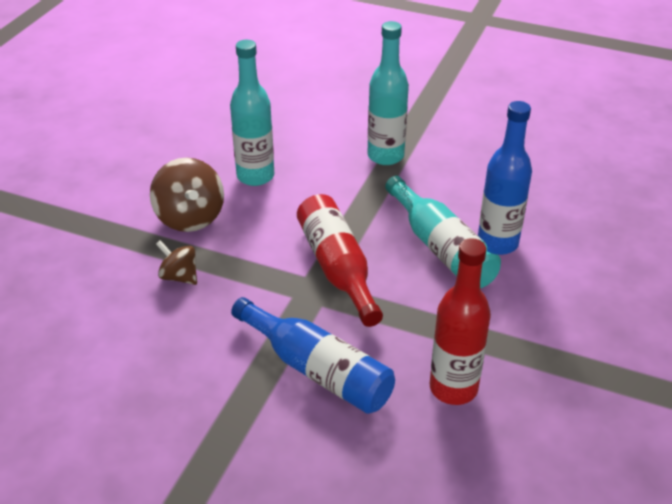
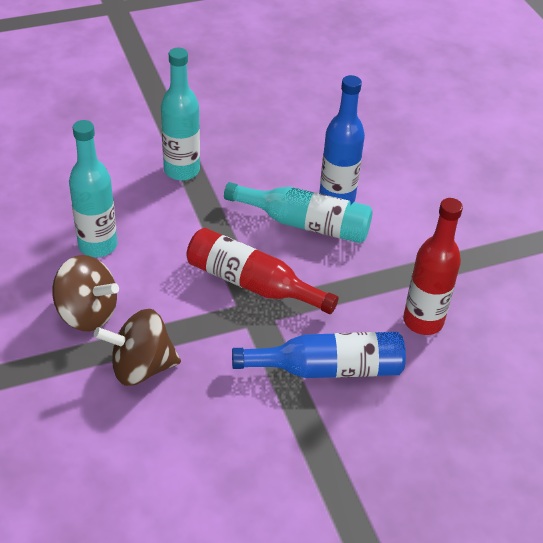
camera: 45 degrees left, 5 degrees up
brown spinning top [156,240,197,285] -> brown spinning top [94,309,181,386], size x1.71

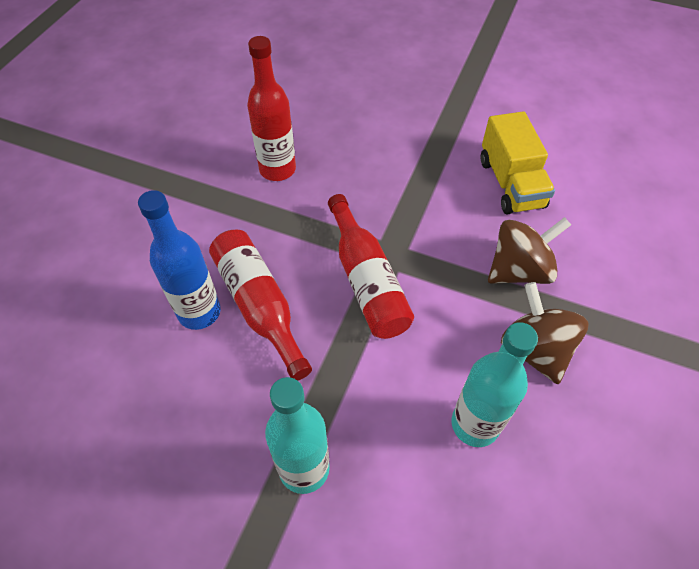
camera: 135 degrees left, 10 degrees up
brown spinning top [94,309,181,386] -> brown spinning top turned 60 degrees counterclockwise [488,217,571,284]
turquoise bottle [224,182,373,243] -> red bottle [209,230,312,381]
blue bottle [232,332,406,378] -> none
none -> yellow truck [481,111,555,214]

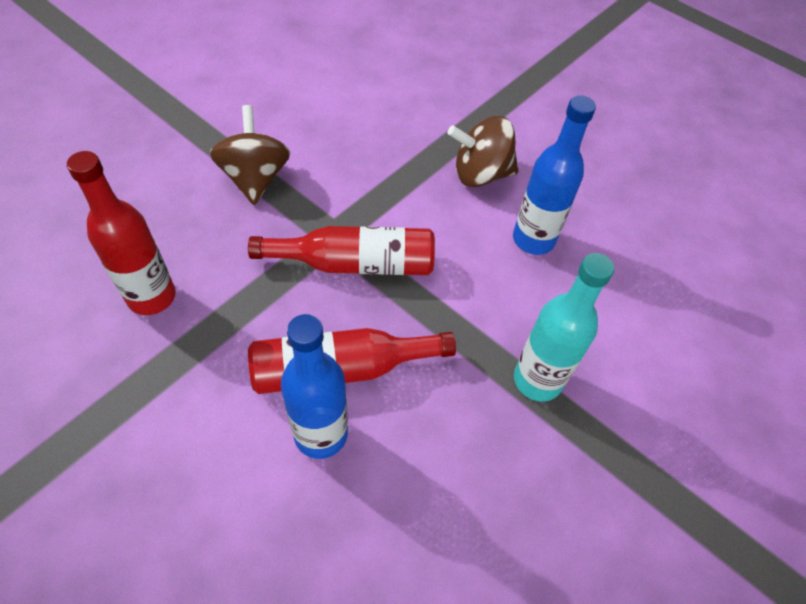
camera: 75 degrees left, 0 degrees up
turquoise bottle [452,322,538,447] -> blue bottle [513,95,596,255]
yellow truck [481,111,555,214] -> none
brown spinning top [488,217,571,284] -> brown spinning top moved to [209,105,290,205]

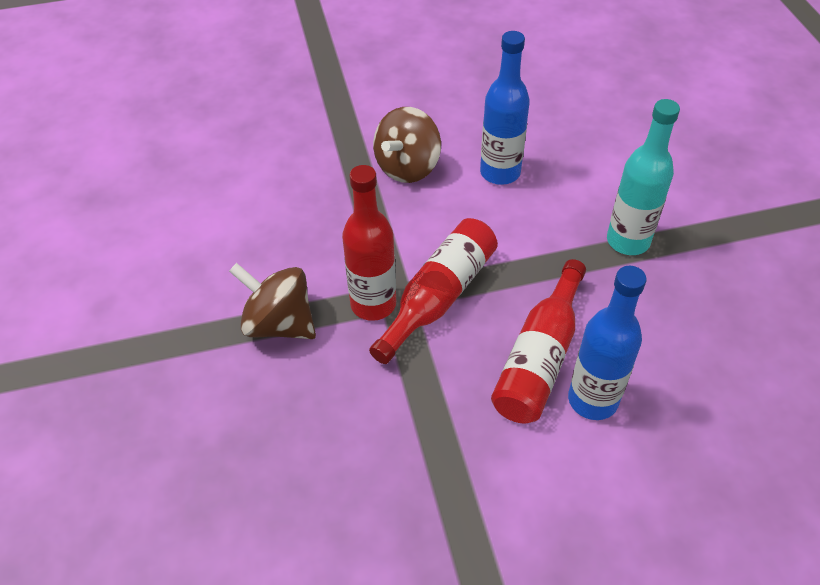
camera: 50 degrees left, 5 degrees down
red bottle [67,151,176,315] -> red bottle moved to [342,165,396,321]

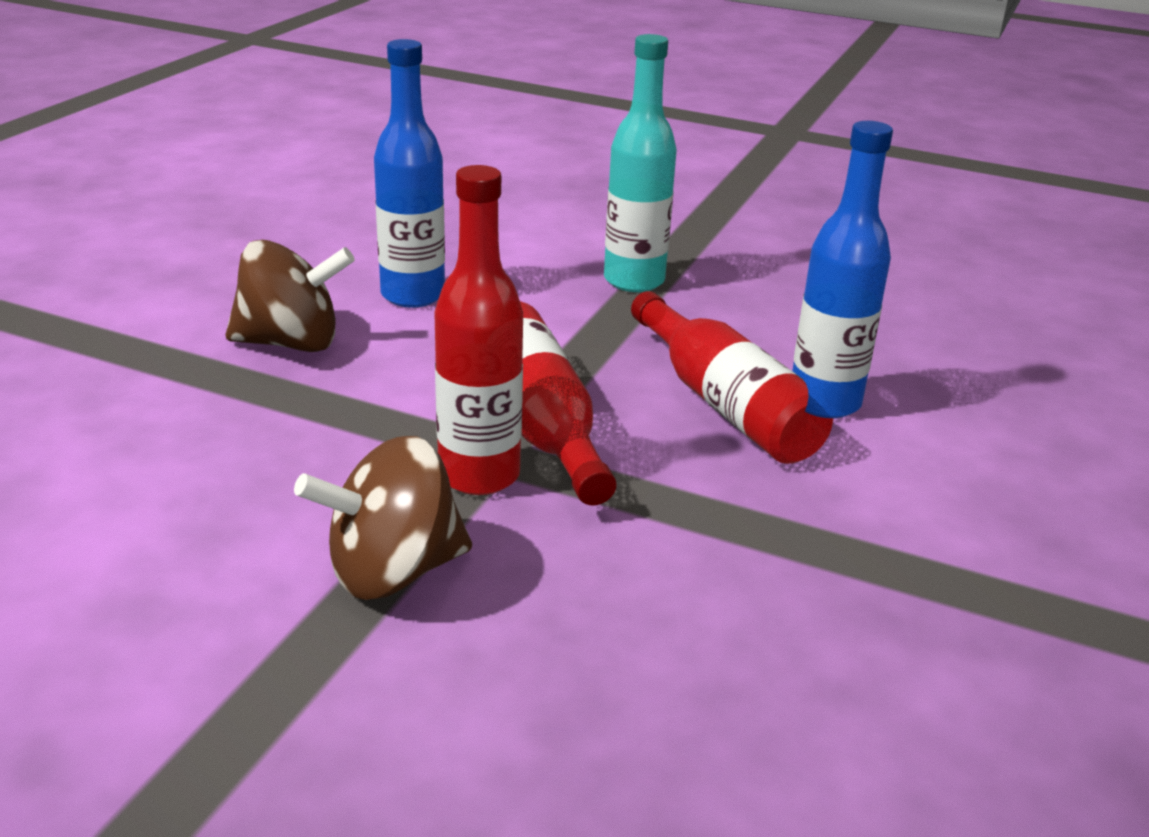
camera: 55 degrees left, 20 degrees down
brown spinning top [373,107,441,183] -> brown spinning top turned 75 degrees counterclockwise [225,240,355,352]

